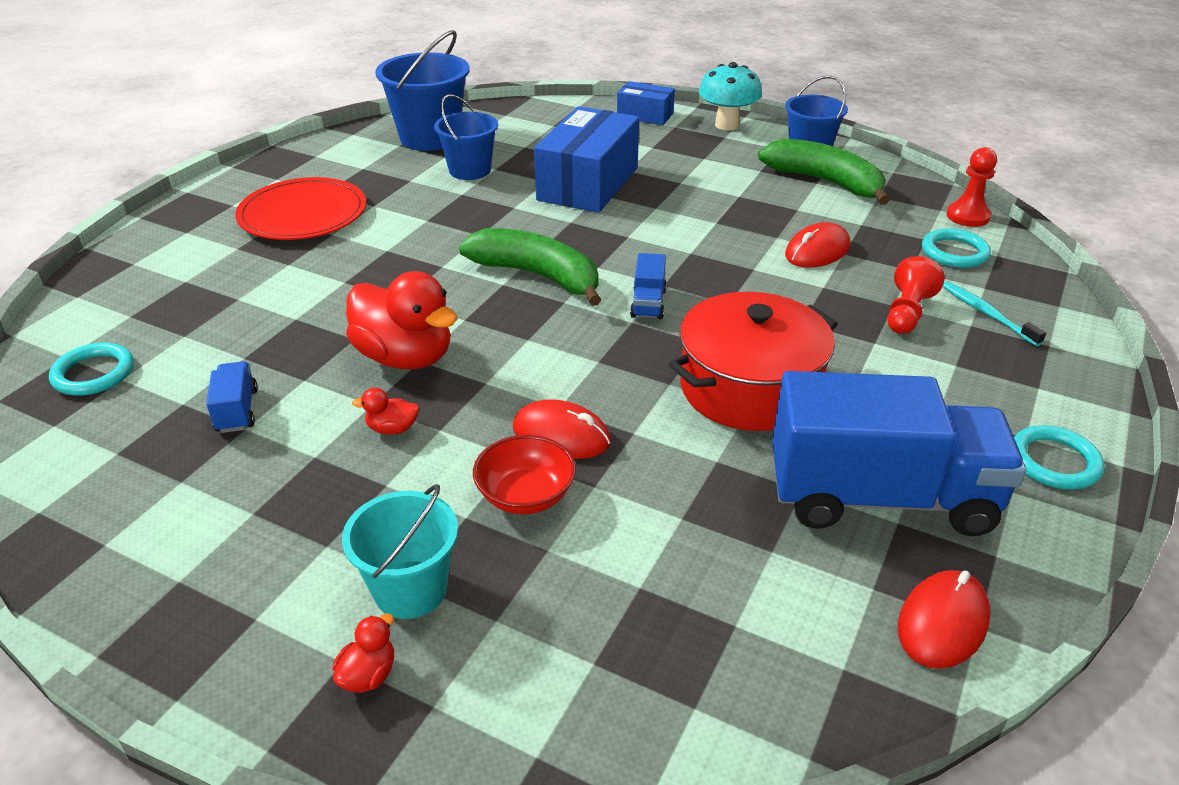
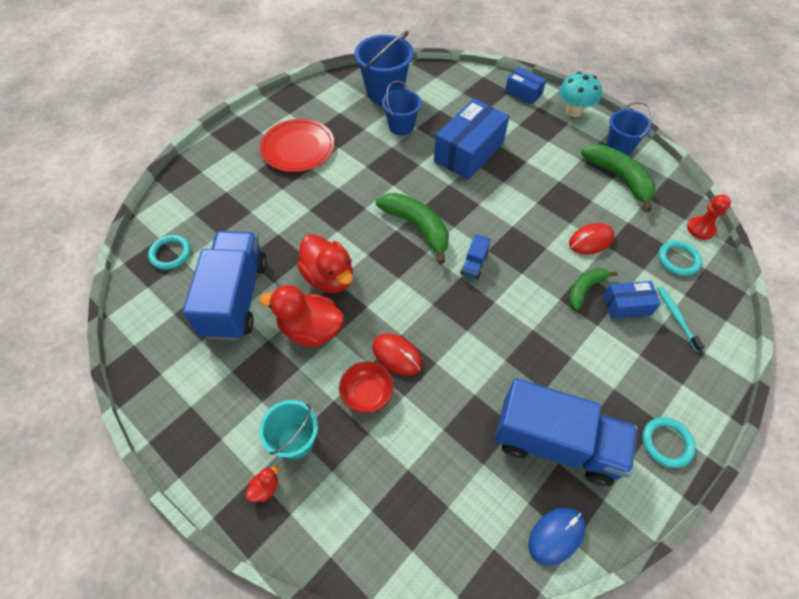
camera: 15 degrees right, 20 degrees up
blue truck [206,361,258,433] -> blue truck [183,231,267,340], size x2.50
red duck [352,387,419,435] -> red duck [260,285,344,347], size x2.35
red pot [669,292,838,431] -> none
red pawn [887,256,945,334] -> blue box [603,281,661,319]
red mouse [898,570,991,669] -> blue mouse [528,507,585,565]
none -> green banana [569,268,618,310]

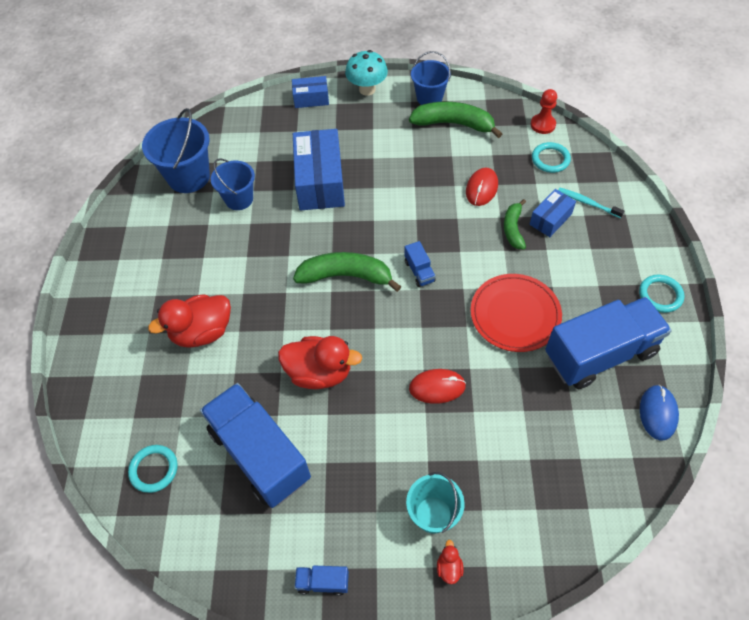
camera: 40 degrees left, 0 degrees up
red plate [260,119,335,172] -> red plate moved to [471,274,562,352]
red duck [260,285,344,347] -> red duck moved to [148,294,231,348]
red bowl [339,361,394,413] -> none
none -> blue truck [294,566,349,596]

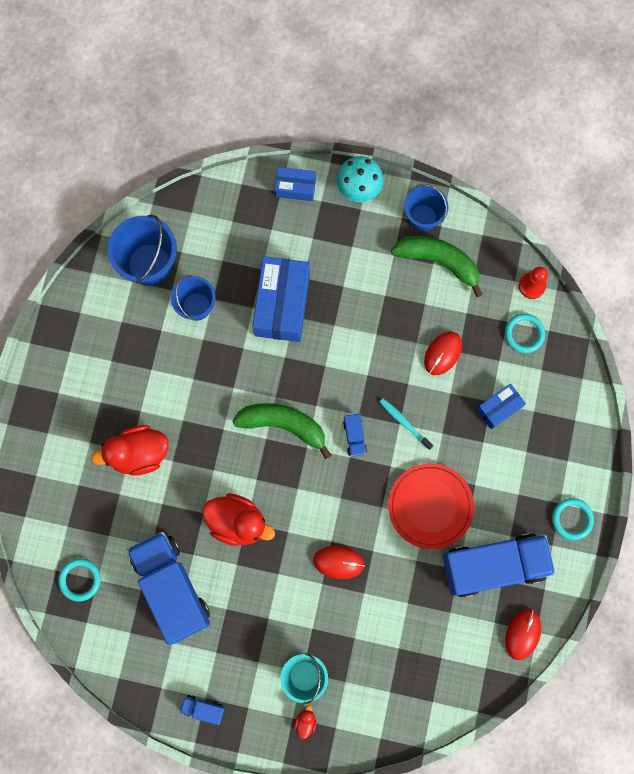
camera: 10 degrees right, 20 degrees up
green banana [504,199,526,249] -> none
turquoise toothbrush [558,188,624,218] -> turquoise toothbrush moved to [380,398,433,450]
blue mouse [640,385,679,441] -> red mouse [505,609,541,660]

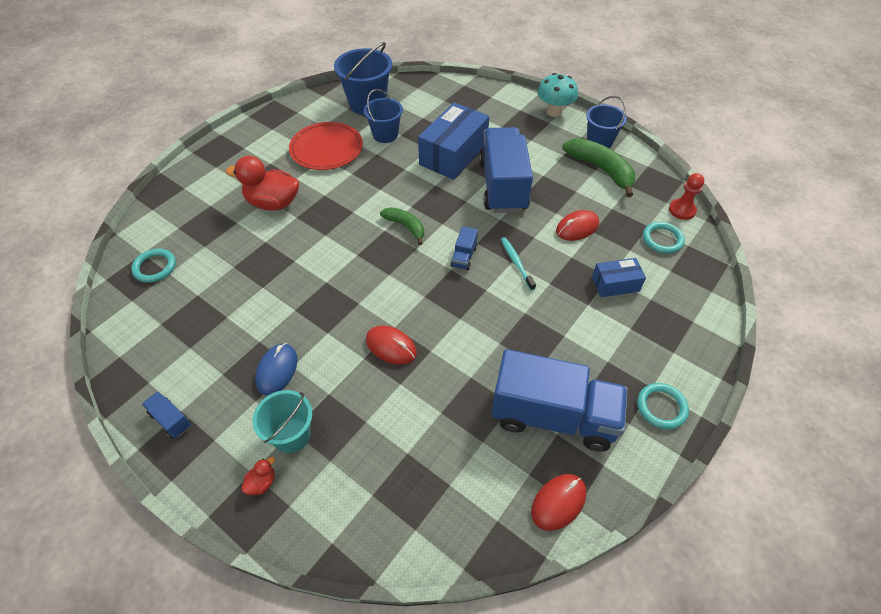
camera: 25 degrees right, 25 degrees down
blue truck [127,532,210,645] -> blue truck moved to [479,127,533,213]
red duck [202,493,275,546] -> none
green banana [232,403,332,459] -> green banana [380,207,424,245], size x0.60
blue box [275,167,316,201] -> none
red plate [388,463,474,549] -> red plate moved to [289,122,363,170]
none -> blue mouse [255,343,297,395]

